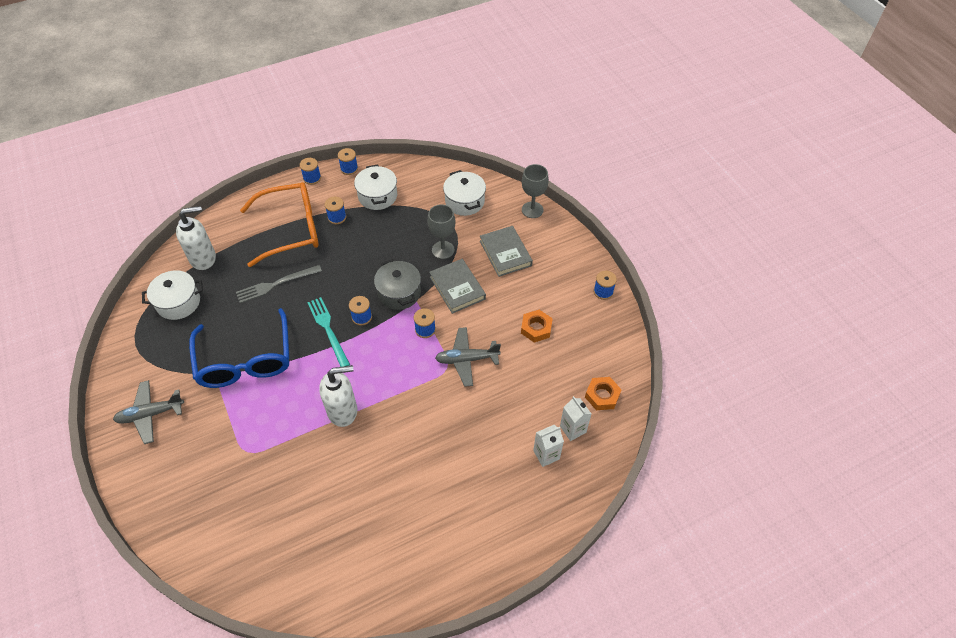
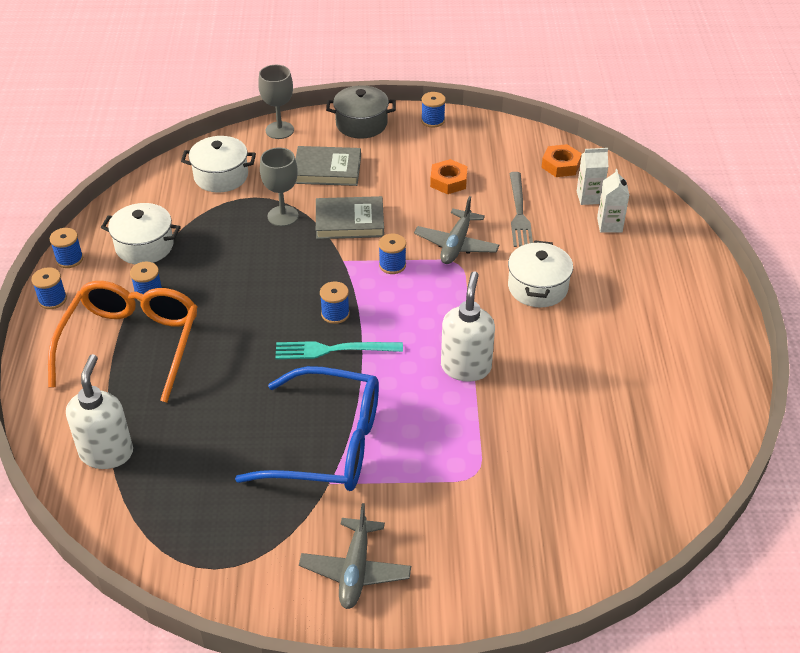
camera: 65 degrees left, 10 degrees down
white pot [142,270,203,320] -> white pot moved to [508,240,573,308]
grey fork [236,265,322,303] -> grey fork moved to [509,172,533,247]
grey pot [374,259,421,310] -> grey pot moved to [326,85,396,139]

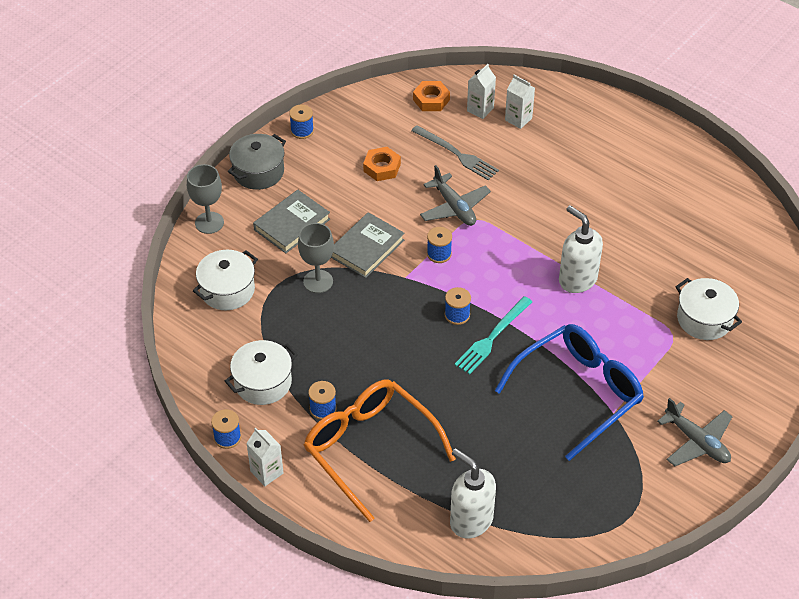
camera: 50 degrees left, 5 degrees up
blue spool [31,267,67,309] -> white carton [246,427,283,486]
white pot [508,240,573,308] -> white pot moved to [676,278,742,340]

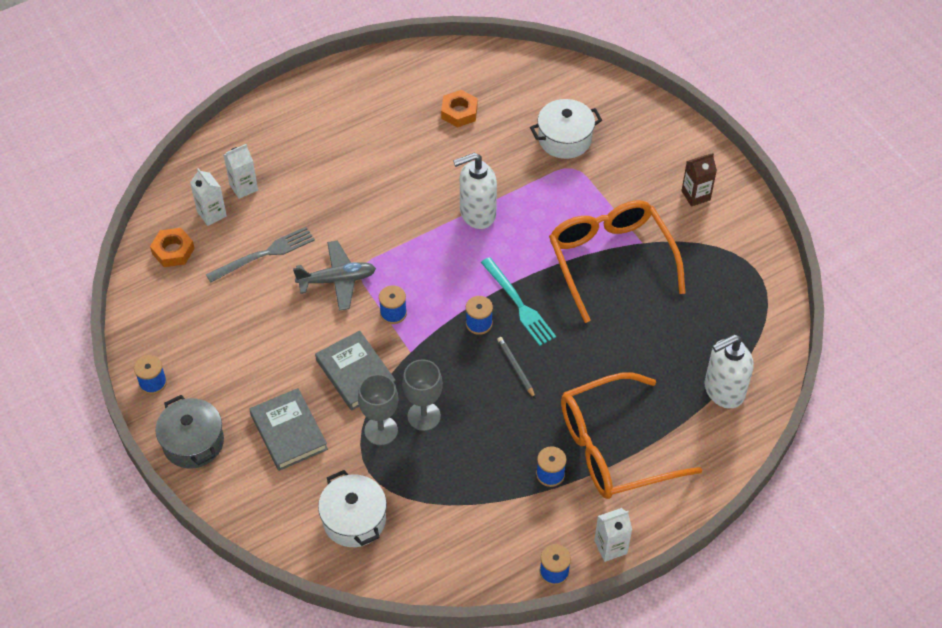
camera: 70 degrees left, 5 degrees up
grey goblet [187,164,224,234] -> grey goblet moved to [402,359,443,431]
white pot [225,340,298,405] -> none
orange nut [363,147,401,181] -> orange nut moved to [441,90,478,127]
blue glasses [495,324,644,461] -> orange glasses [549,201,686,323]
grey plane [657,398,733,466] -> brown carton [682,153,717,207]
none -> grey pencil [497,337,535,398]

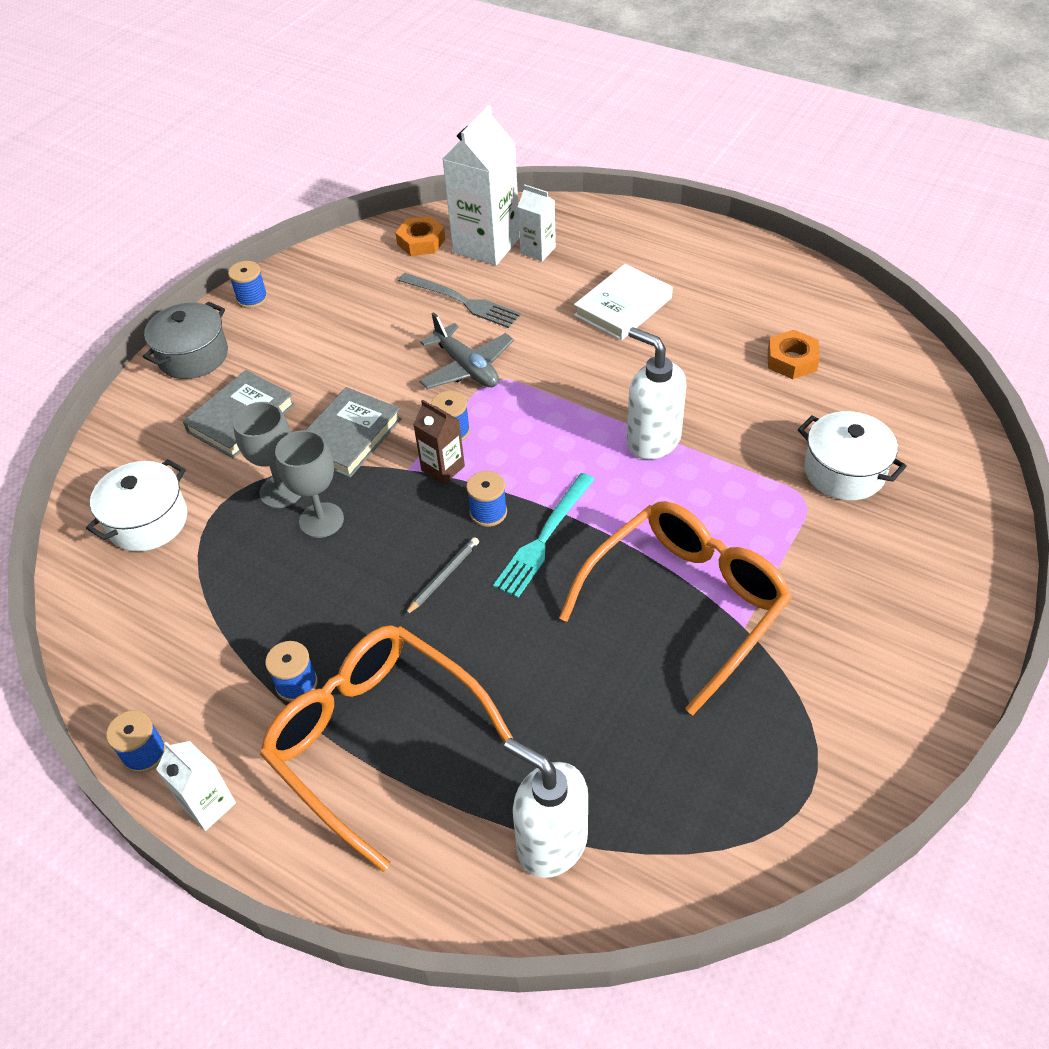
camera: 65 degrees right, 5 degrees down
white carton [190,168,227,226] -> white carton [442,105,519,265], size x1.93
brown carton [682,153,717,207] -> brown carton moved to [413,399,465,484]
none -> white book [574,264,673,340]

